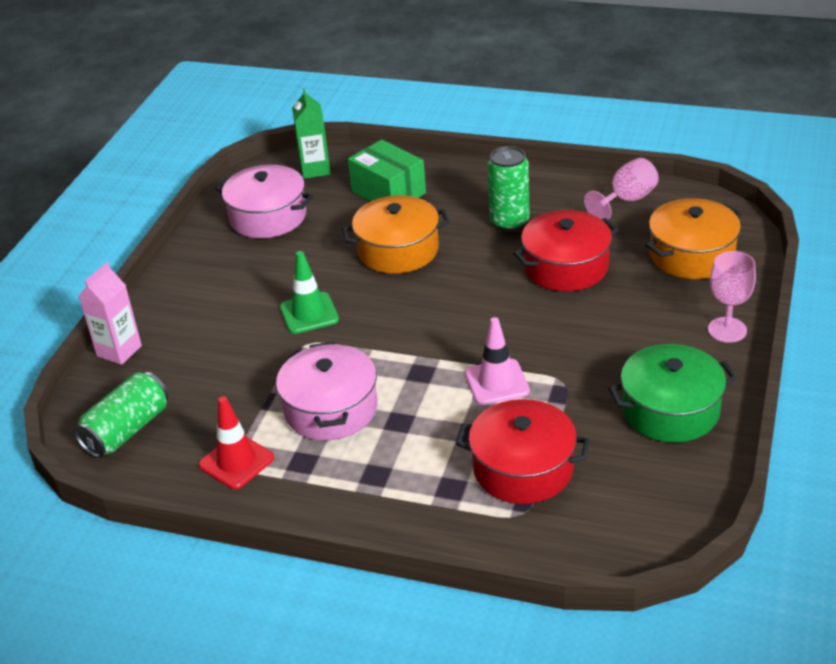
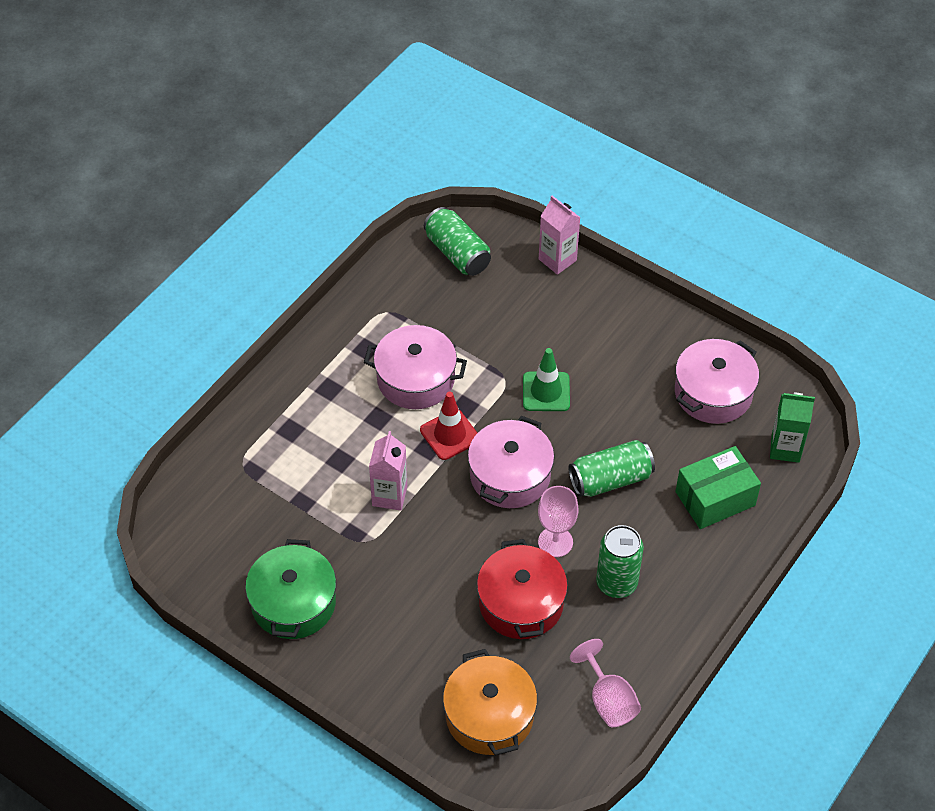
camera: 105 degrees right, 15 degrees up
red traffic cone [199,396,274,489] -> red traffic cone moved to [420,392,477,460]
orange pot [342,195,450,274] -> green can [569,440,655,497]
red pot [456,399,590,504] -> none
pink traffic cone [465,317,530,405] -> pink carton [369,431,407,511]
pink goblet [708,251,756,343] -> pink goblet moved to [538,486,578,557]
none -> pink pot [468,416,554,508]

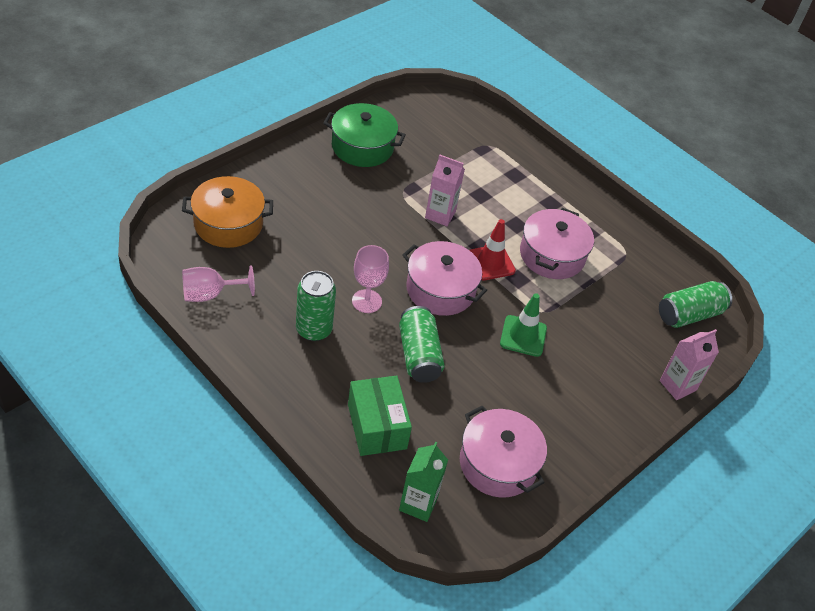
camera: 95 degrees right, 5 degrees down
red pot [477,539,568,639] -> none

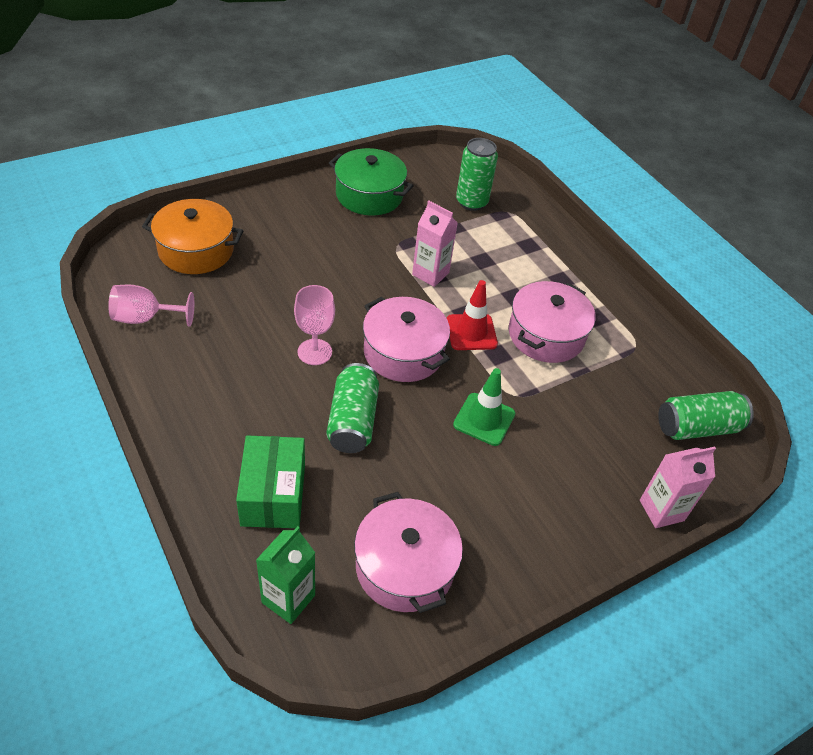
camera: 15 degrees right, 0 degrees up
green can [296,271,336,341] -> green can moved to [456,138,498,211]

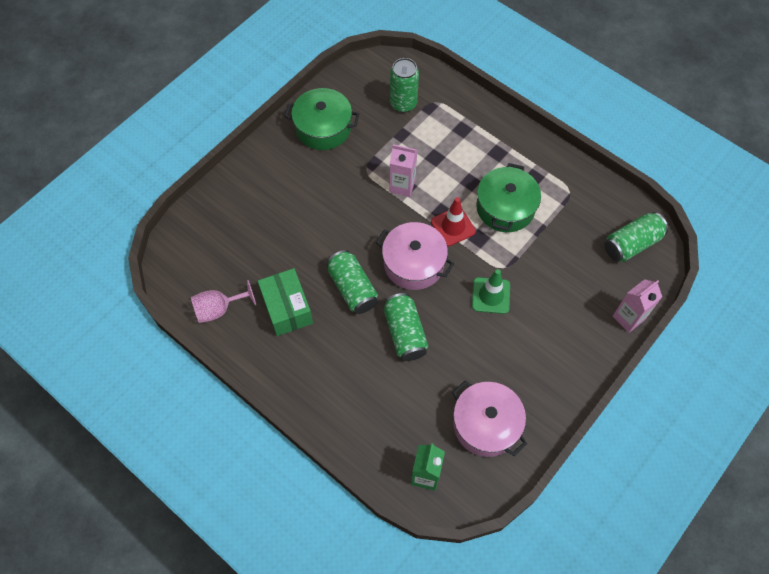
camera: 15 degrees left, 15 degrees up
orange pot [142,199,243,274] -> none
green box [236,435,305,528] -> green box moved to [258,268,313,336]
pink goblet [294,285,335,365] -> green can [327,250,378,314]
pink pot [509,281,596,363] -> green pot [476,163,541,232]

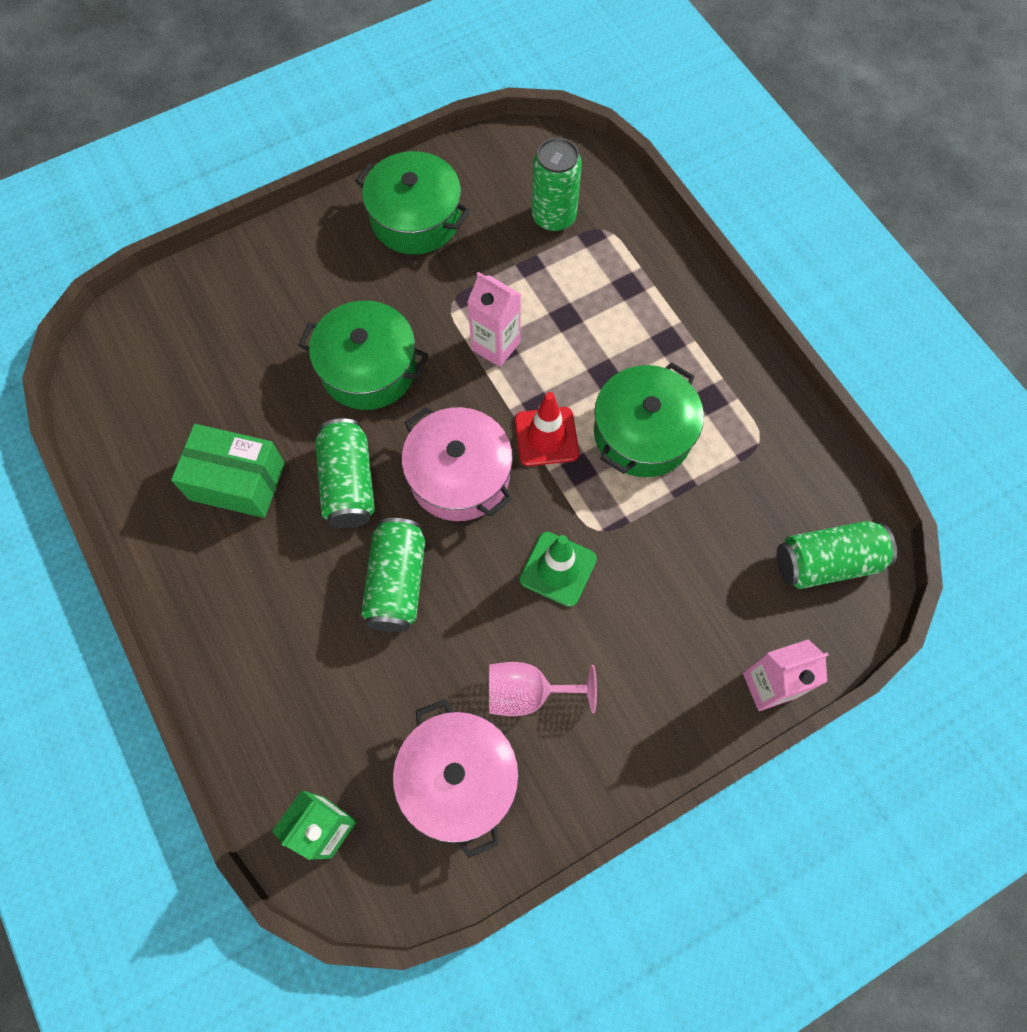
camera: 20 degrees right, 5 degrees up
pink goblet [191,280,256,323] -> pink goblet moved to [489,662,597,716]
green box [258,268,313,336] -> green box turned 75 degrees counterclockwise [171,424,285,518]
none -> green pot [298,301,428,410]

